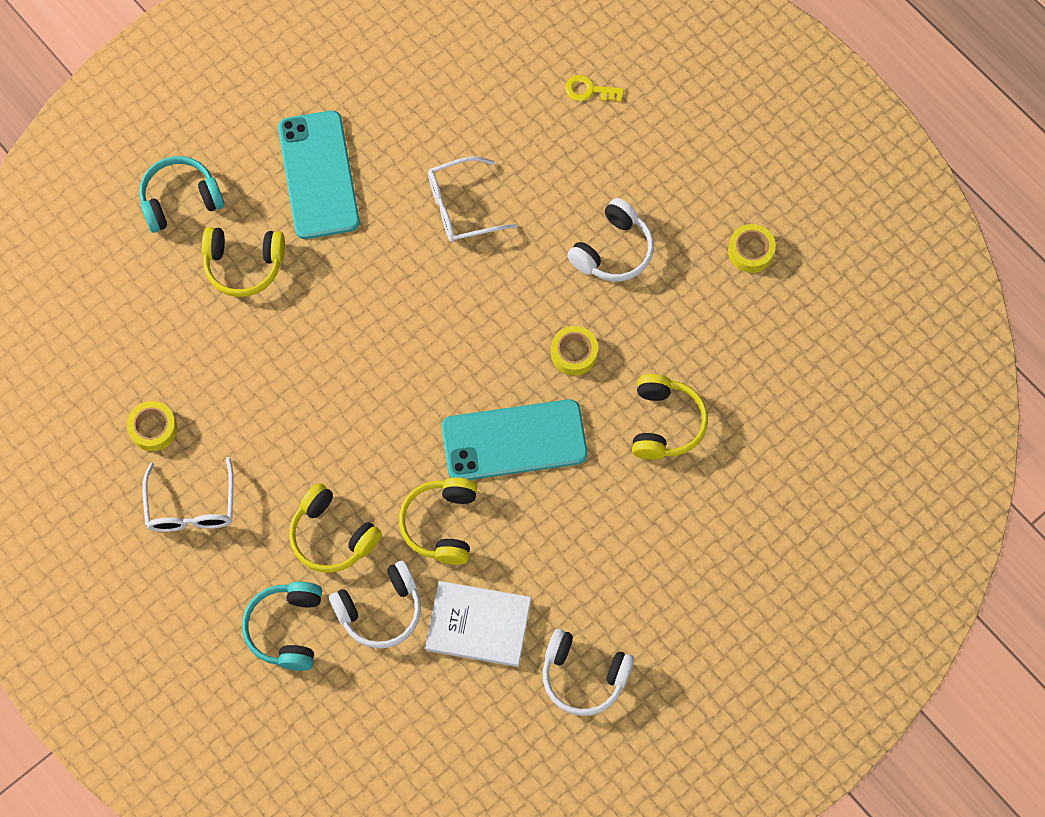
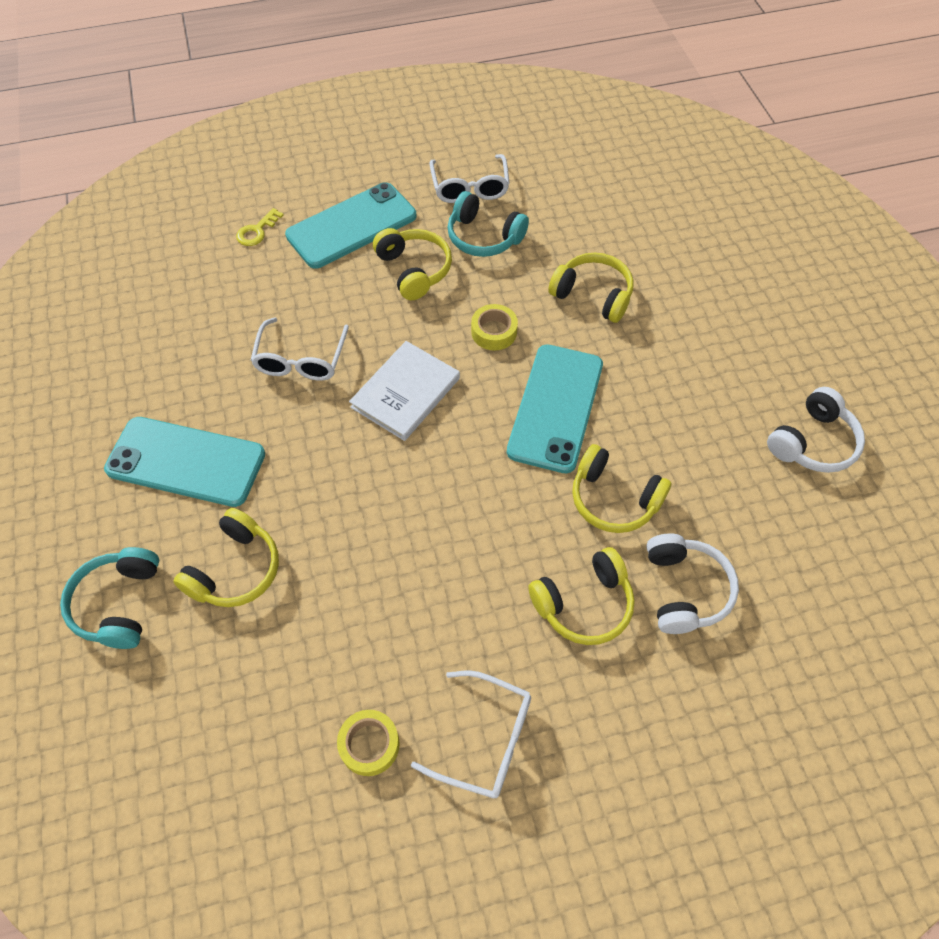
camera: 65 degrees left, 10 degrees down
turquoise headphones [242,582,322,671] -> turquoise headphones moved to [447,191,529,257]
white book [425,581,531,667] -> white book moved to [349,341,460,441]
white headphones [567,198,654,281] -> yellow headphones [373,228,452,300]
yellow tape [728,224,776,273] -> white glasses [430,154,510,203]
none -> turquoise phone [285,182,416,269]

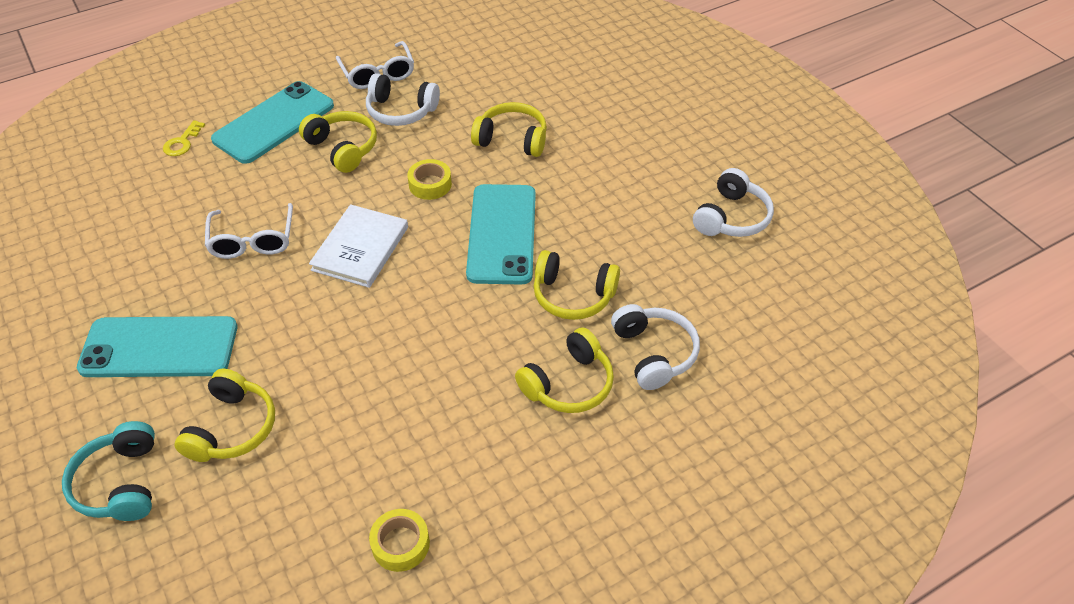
camera: 15 degrees left, 10 degrees down
white glasses [411,670,531,799] -> none
turquoise headphones [447,191,529,257] -> white headphones [366,73,440,126]

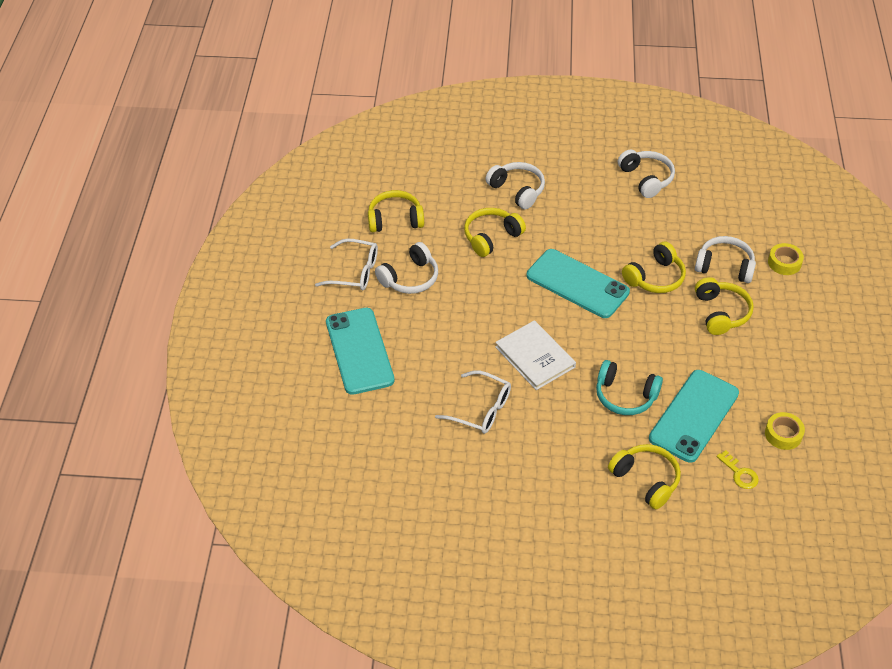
camera: 55 degrees left, 0 degrees up
turquoise headphones [62,421,155,521] -> turquoise headphones moved to [596,360,663,415]
turquoise phone [77,316,237,377] -> turquoise phone moved to [649,370,739,462]
yellow key [163,120,205,156] -> yellow key moved to [717,450,759,489]
yellow headphones [299,111,377,173] -> yellow headphones moved to [368,190,424,233]
yellow tape [407,159,452,200] -> yellow tape moved to [768,243,804,275]
none -> white headphones [485,162,545,209]

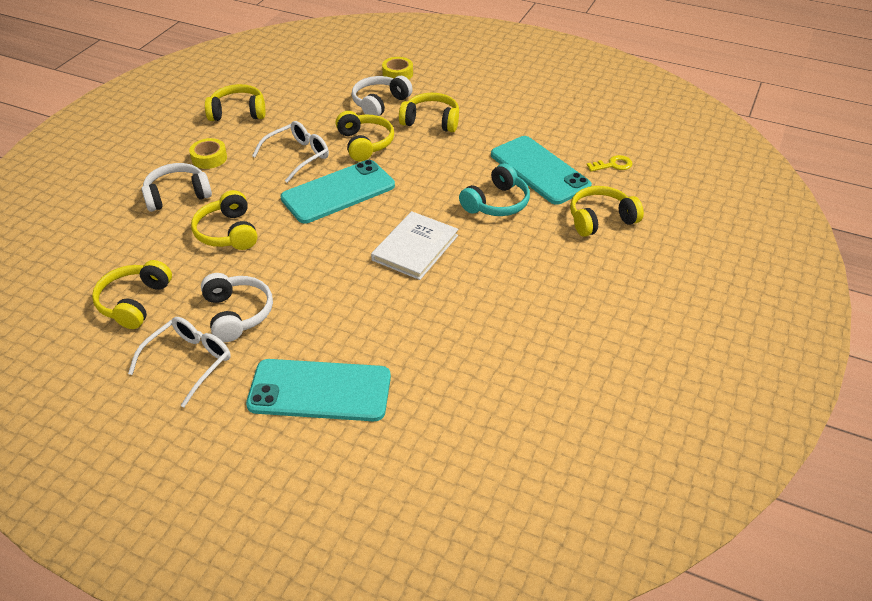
camera: 70 degrees left, 5 degrees down
white glasses [435,370,511,434] -> white glasses moved to [252,121,329,183]
white book [495,320,576,390] -> white book turned 45 degrees counterclockwise [371,211,458,280]
white headphones [618,150,675,198] -> yellow headphones [205,84,265,121]
yellow tape [765,412,805,450] -> yellow tape moved to [189,138,227,169]

